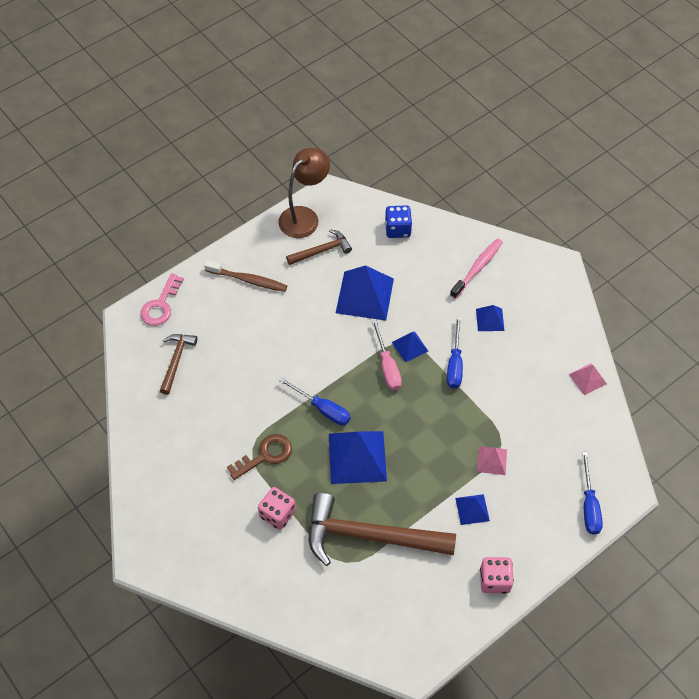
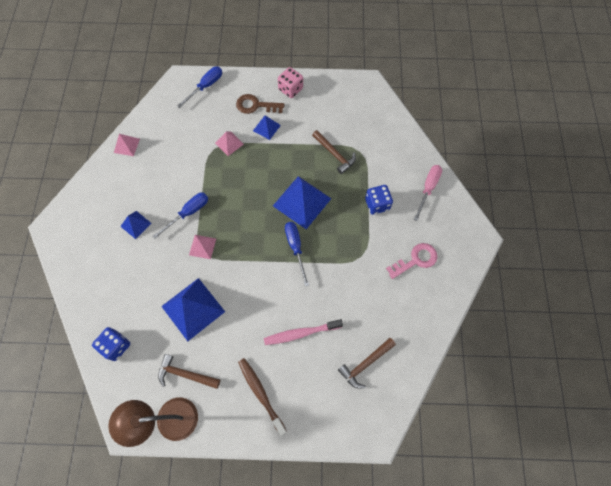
camera: 140 degrees left, 10 degrees up
pink key [141,273,184,326] -> pink key moved to [386,243,438,279]
brown key [227,434,292,480] -> brown key moved to [236,94,285,114]
pink dice [258,487,296,530] -> blue dice [365,185,393,215]
brown hammer [308,493,456,566] -> brown hammer [312,130,356,174], size x0.51
pink screwdriver [372,320,402,390] -> pink screwdriver moved to [414,165,442,221]
blue pyramid [392,331,428,363] -> pink pyramid [189,235,216,259]
pink toothbrush [450,239,503,299] -> pink toothbrush moved to [264,319,343,345]

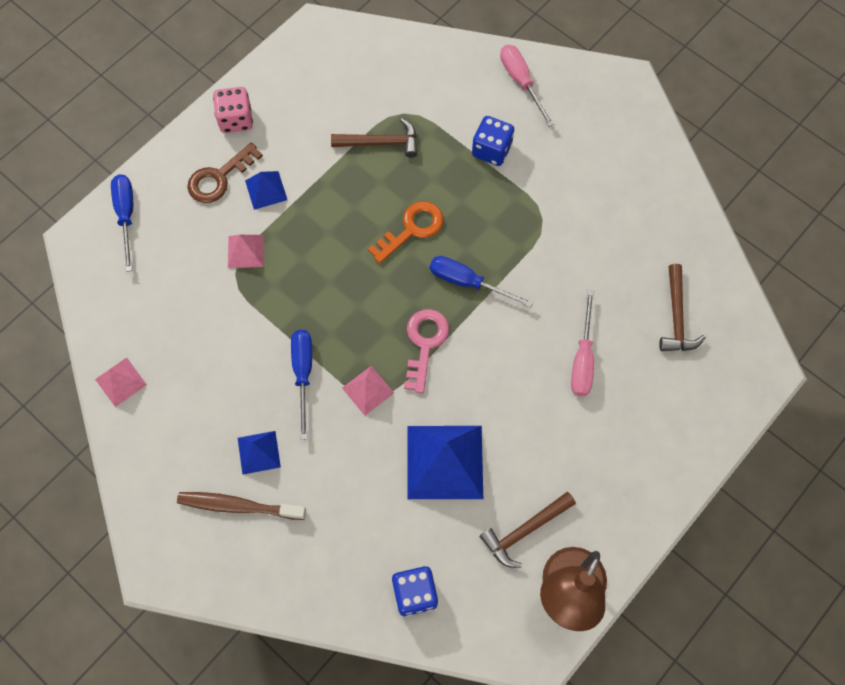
camera: 50 degrees left, 0 degrees up
brown toothbrush [238,358,286,436] -> brown toothbrush moved to [177,492,306,520]
pink toothbrush [264,319,343,345] -> pink screwdriver [571,290,594,396]
blue pyramid [273,176,332,229] -> orange key [368,201,444,264]
pink key [386,243,438,279] -> pink key moved to [404,309,449,393]

